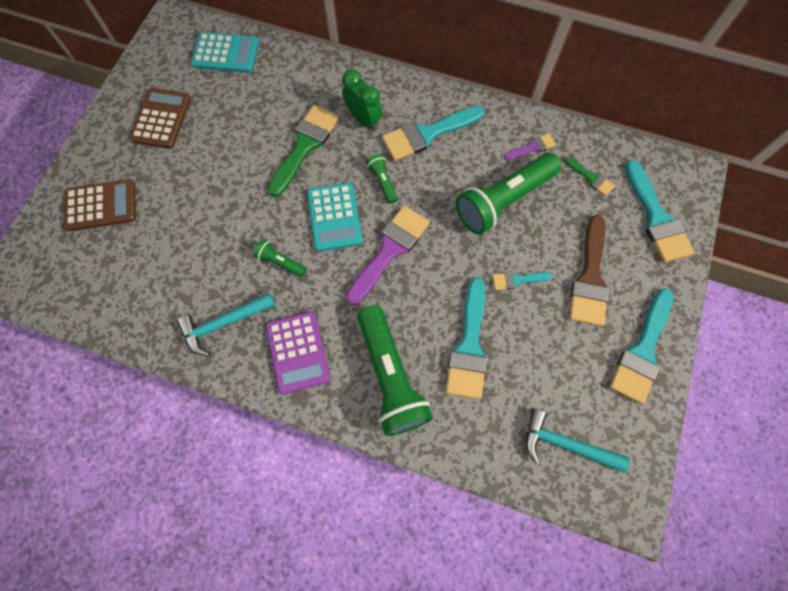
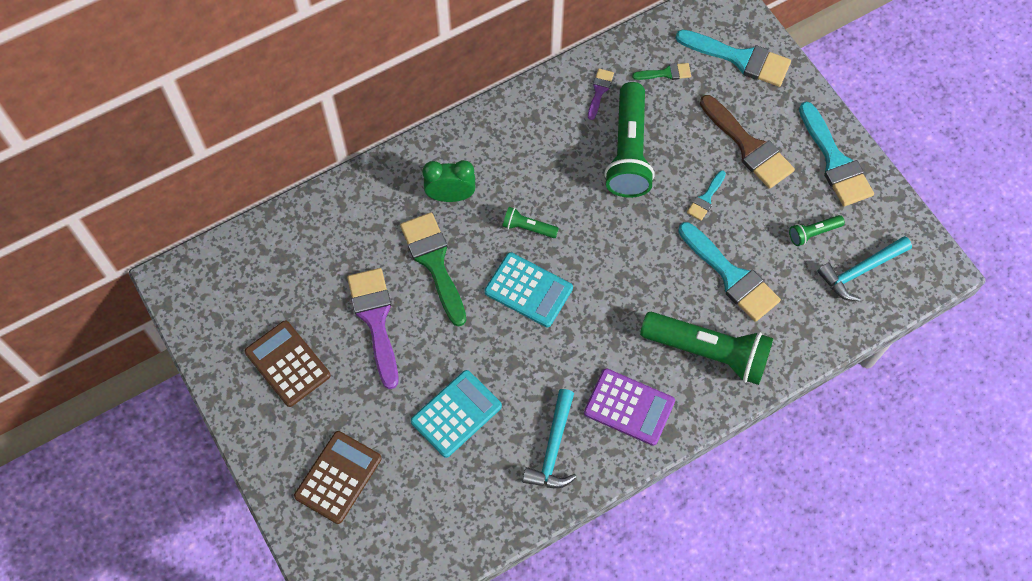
camera: 50 degrees left, 5 degrees down
turquoise calculator [191,32,259,73] -> turquoise calculator moved to [411,370,502,458]
green flashlight [254,240,307,277] -> green flashlight moved to [789,215,845,246]
purple brush [346,205,430,305] -> purple brush moved to [347,268,399,389]
turquoise brush [382,106,484,161] -> none

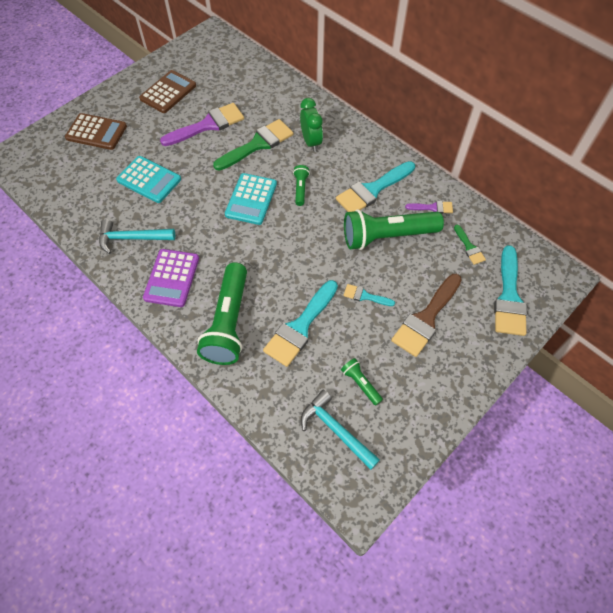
camera: 75 degrees right, 5 degrees down
turquoise brush [799,102,874,206] -> turquoise brush moved to [336,161,415,212]

